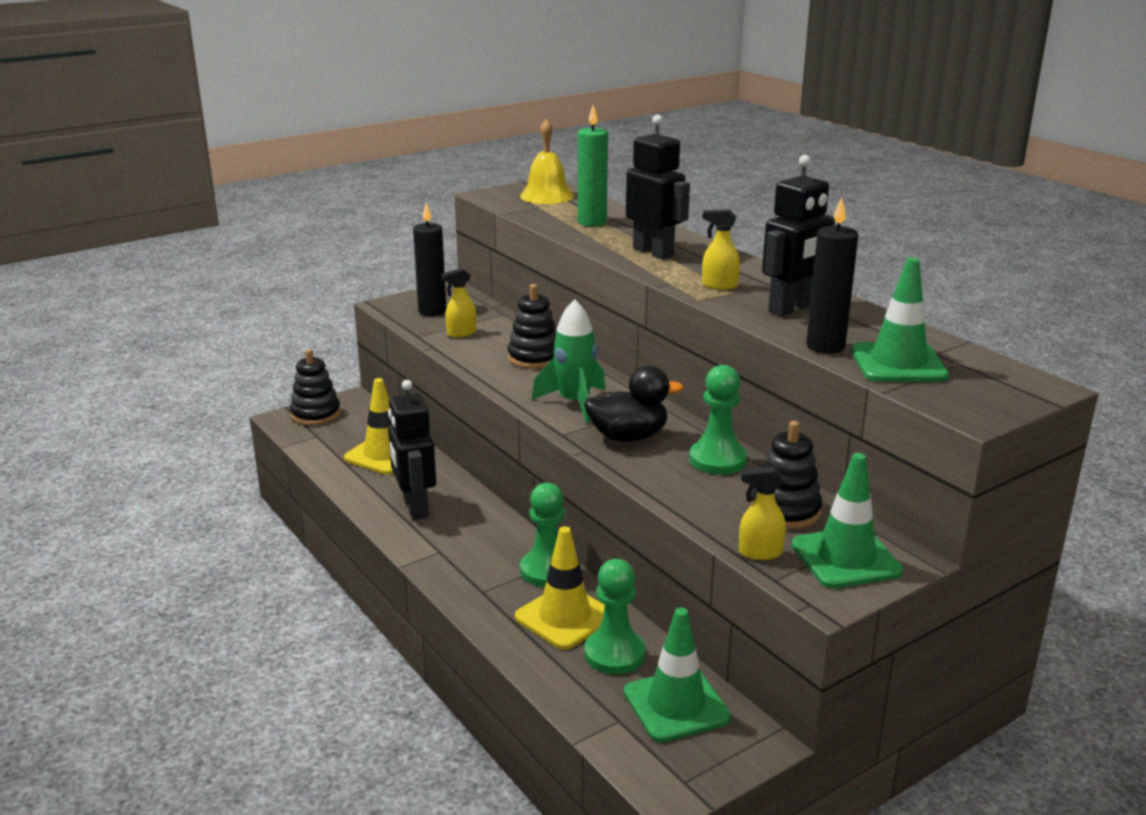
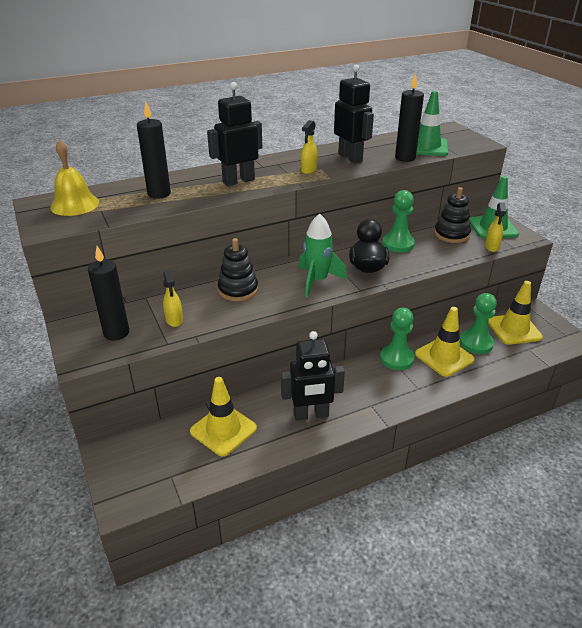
camera: 80 degrees left, 10 degrees up
black stacking toy [290,349,341,425] -> none
green candle [578,105,608,227] -> black candle [137,102,171,199]
green traffic cone [624,607,731,742] -> yellow traffic cone [488,281,543,345]

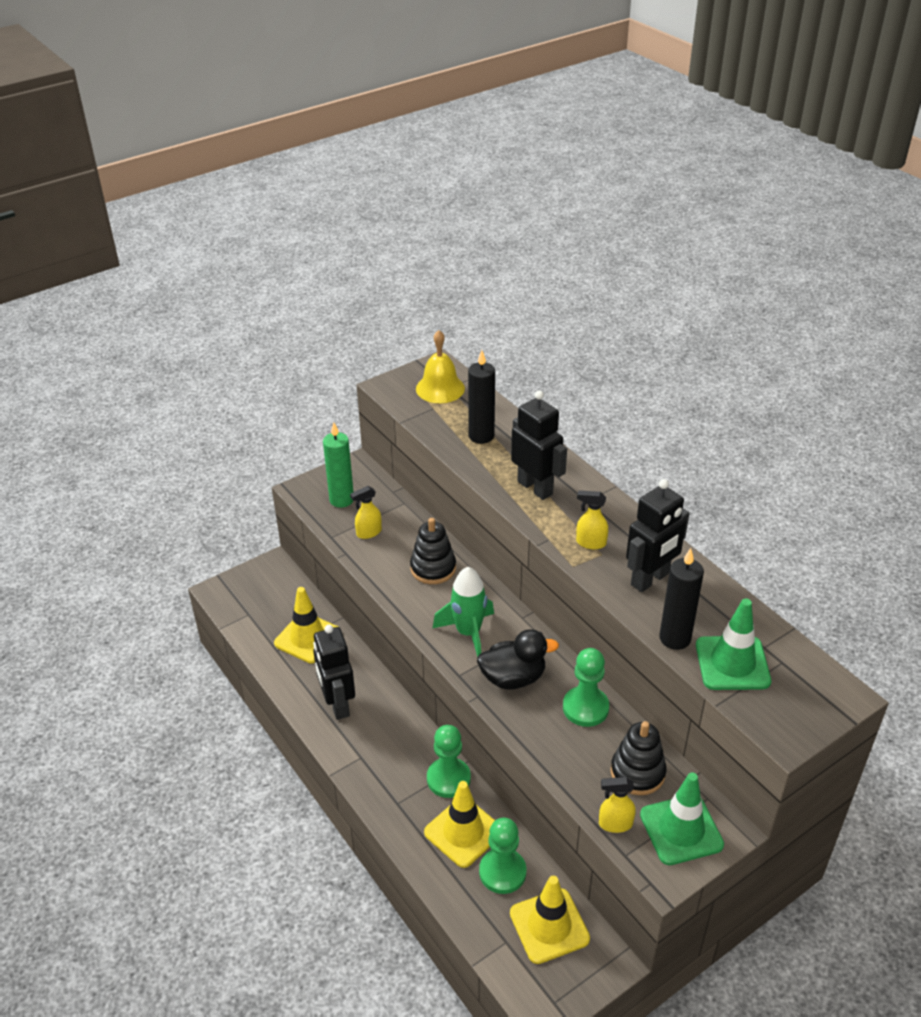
camera: 80 degrees right, 5 degrees up
black candle [88,246,129,341] -> green candle [323,422,353,508]

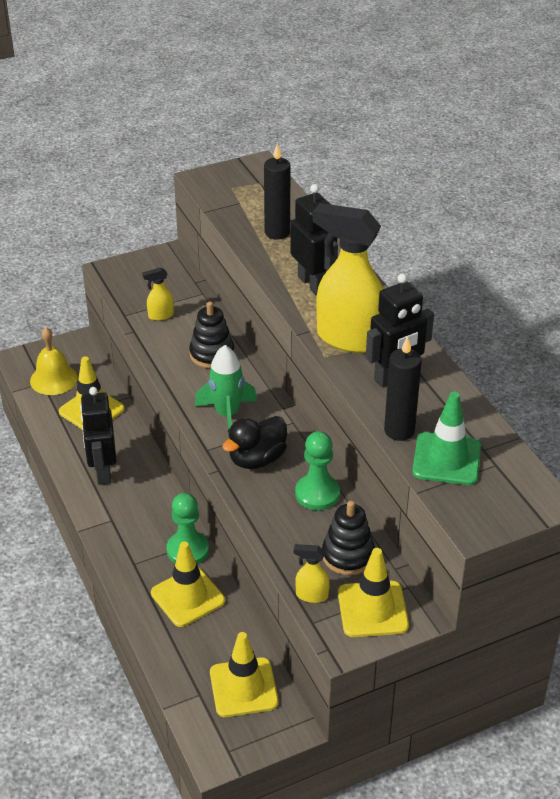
camera: 10 degrees right, 0 degrees up
green candle [323,422,353,508] -> none
yellow bell [416,330,465,403] -> yellow bell moved to [30,327,78,395]
black duck [477,629,559,690] -> black duck turned 135 degrees clockwise [222,416,287,469]
green pawn [479,818,526,894] -> none
yellow spray bottle [576,490,608,549] -> yellow spray bottle [313,203,383,353], size x2.33
green traffic cone [640,772,724,865] -> yellow traffic cone [338,548,409,637]

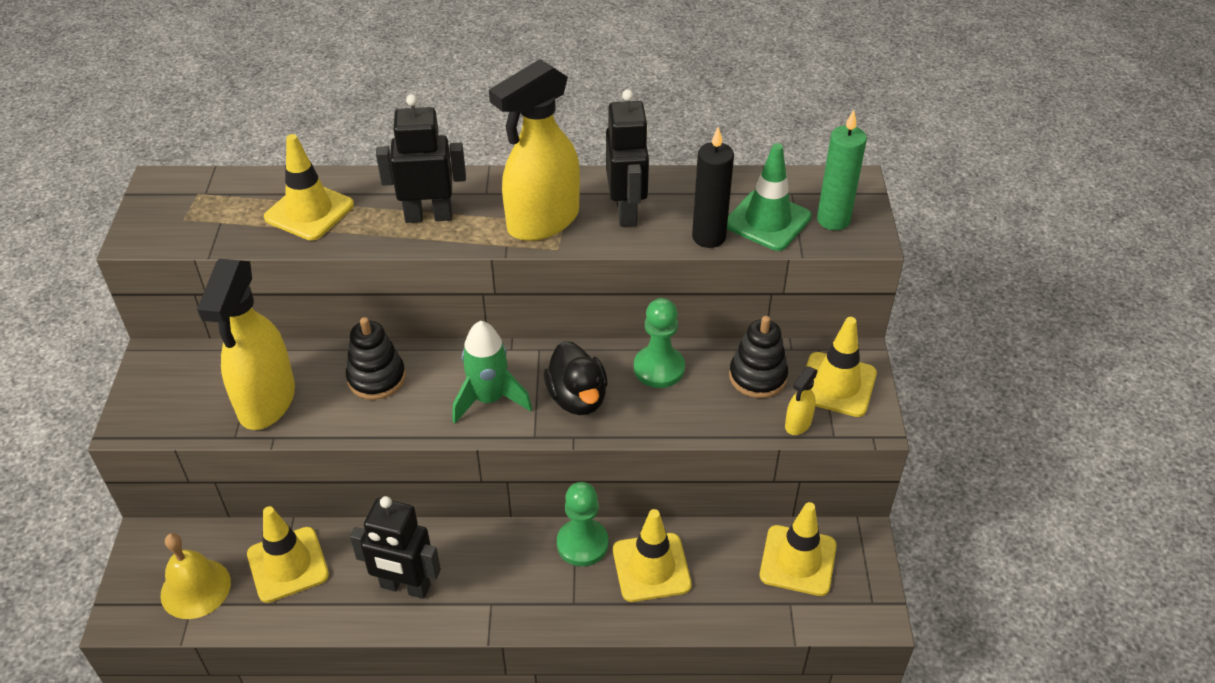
camera: 65 degrees left, 5 degrees up
yellow spray bottle [142,267,174,321] -> yellow spray bottle [197,259,295,430], size x2.33
black candle [264,144,291,239] -> yellow traffic cone [264,134,354,241]
none -> green candle [817,110,867,230]

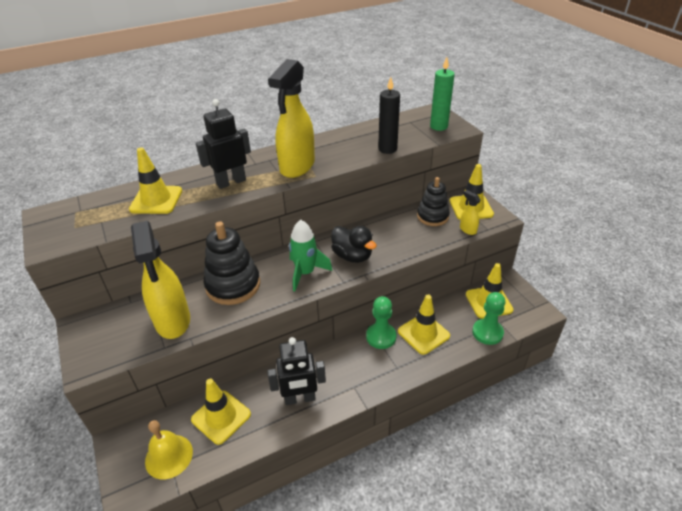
camera: 25 degrees left, 5 degrees down
black stacking toy [346,317,406,400] -> black stacking toy [204,222,260,305], size x1.51
black robot [606,89,649,227] -> none
green pawn [634,298,685,388] -> green pawn moved to [472,292,505,345]
green traffic cone [727,143,812,251] -> none
yellow spray bottle [785,366,818,435] -> yellow spray bottle turned 135 degrees clockwise [460,190,480,235]

